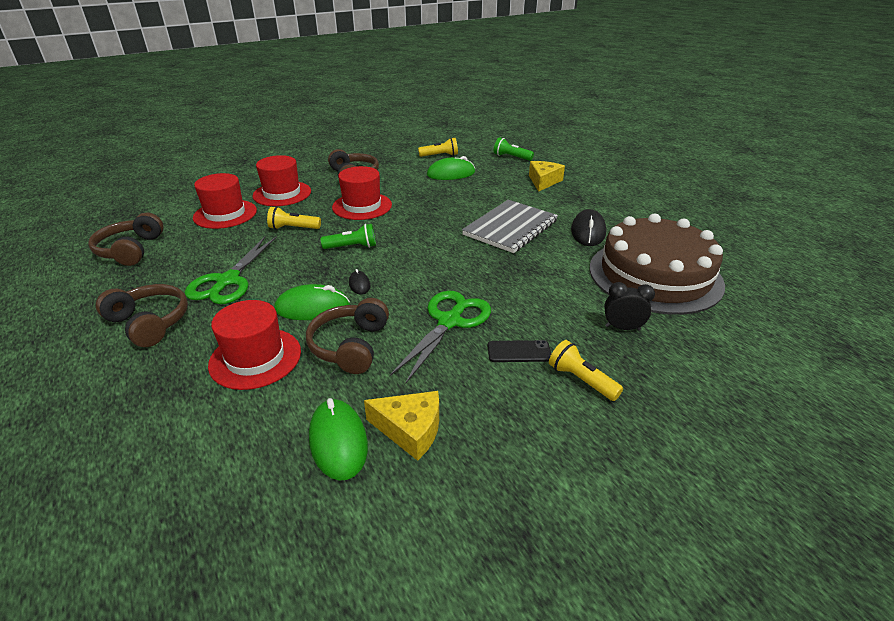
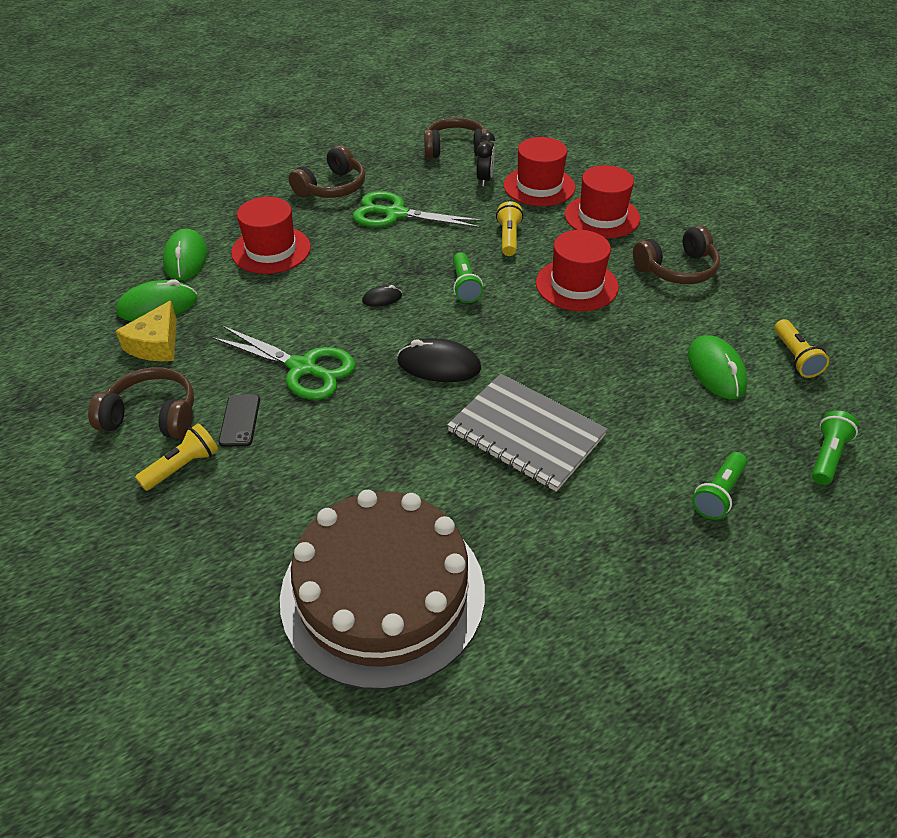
camera: 90 degrees right, 10 degrees up
green mouse [274,284,350,320] -> green mouse moved to [163,228,207,281]
brown headphones [306,298,389,374] -> brown headphones moved to [88,367,194,439]
yellow cheese [529,161,565,192] -> green flashlight [692,452,747,520]
black mouse [571,209,606,246] -> black mouse moved to [397,338,481,382]
black clock [604,282,655,330] -> black clock moved to [476,132,495,187]

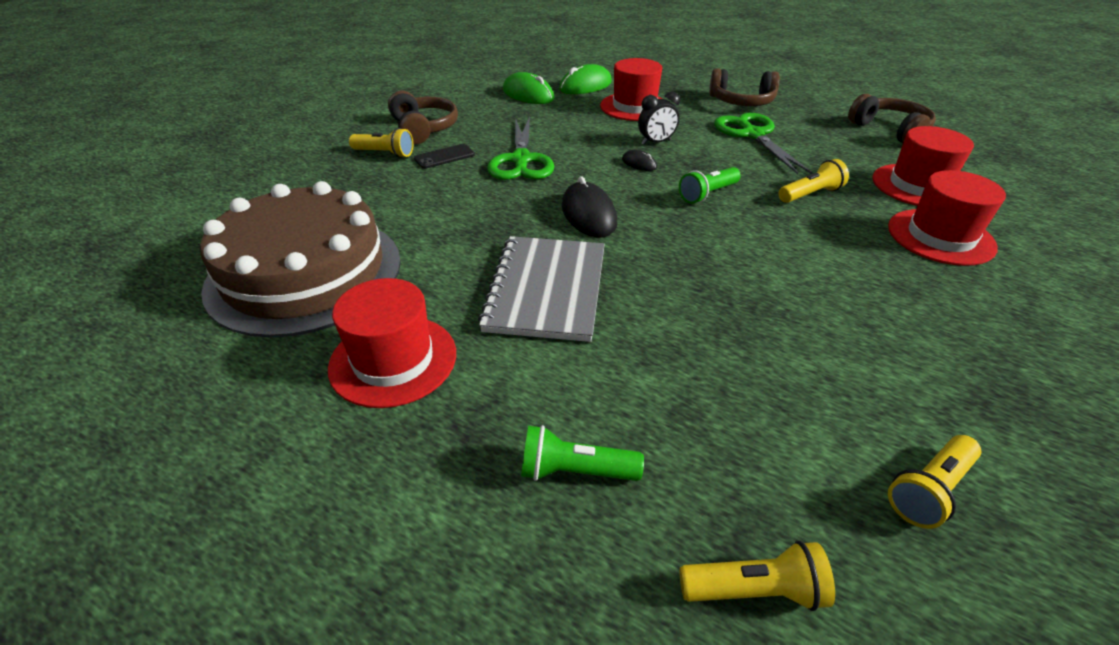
camera: 60 degrees right, 5 degrees down
yellow cheese [116,301,177,361] -> none
black clock [476,132,495,187] -> black clock moved to [638,92,680,145]
red hat [536,230,619,311] -> red hat moved to [328,278,456,408]
brown headphones [633,225,720,284] -> none
green mouse [688,335,748,399] -> none
green flashlight [812,411,858,485] -> yellow flashlight [679,541,835,611]

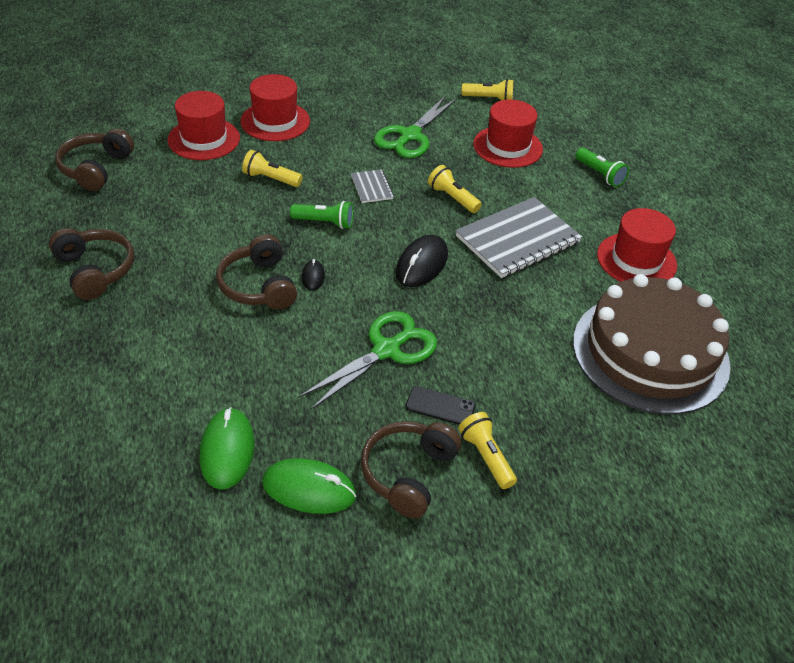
camera: 135 degrees left, 5 degrees up
green mouse [559,64,612,94] -> green mouse moved to [262,458,356,514]
red hat [600,58,663,121] -> red hat moved to [473,99,543,168]
black clock [638,92,680,145] -> brown headphones [216,234,297,310]
yellow flashlight [679,541,835,611] -> yellow flashlight moved to [428,165,482,213]
green scissors [714,113,812,174] -> green scissors moved to [374,95,457,158]
none -> grey notebook [351,169,394,203]

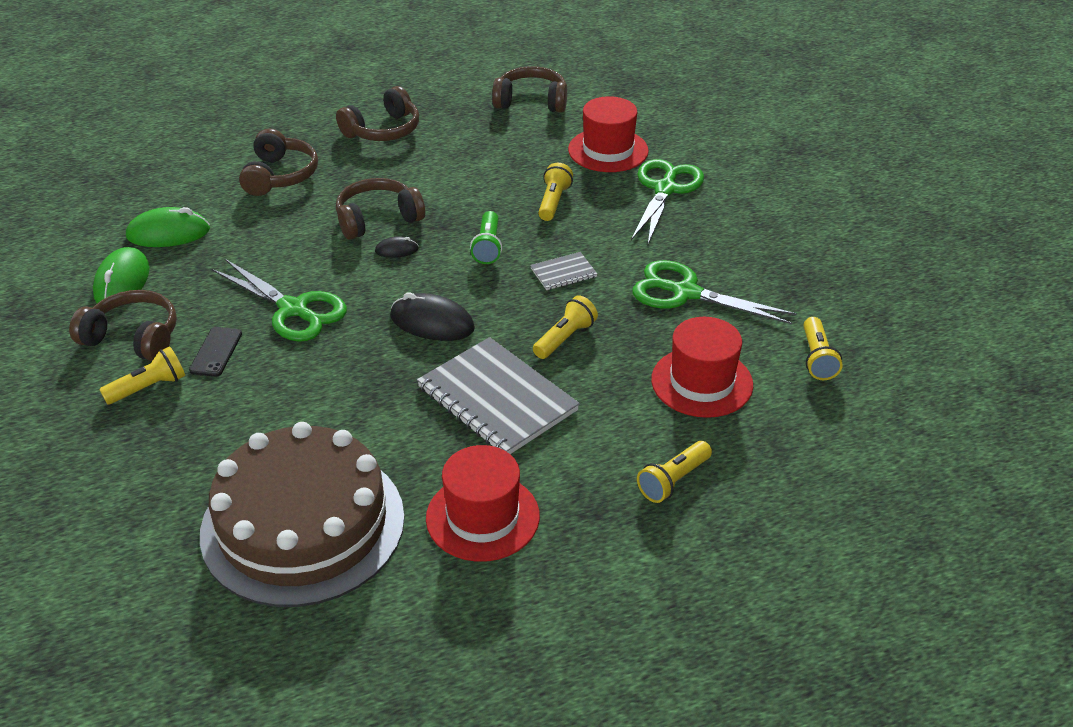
camera: 85 degrees right, 5 degrees down
red hat [240,74,310,141] -> green scissors [631,159,704,244]
green flashlight [576,148,629,187] -> yellow flashlight [637,441,712,503]
none -> brown headphones [239,128,318,196]

